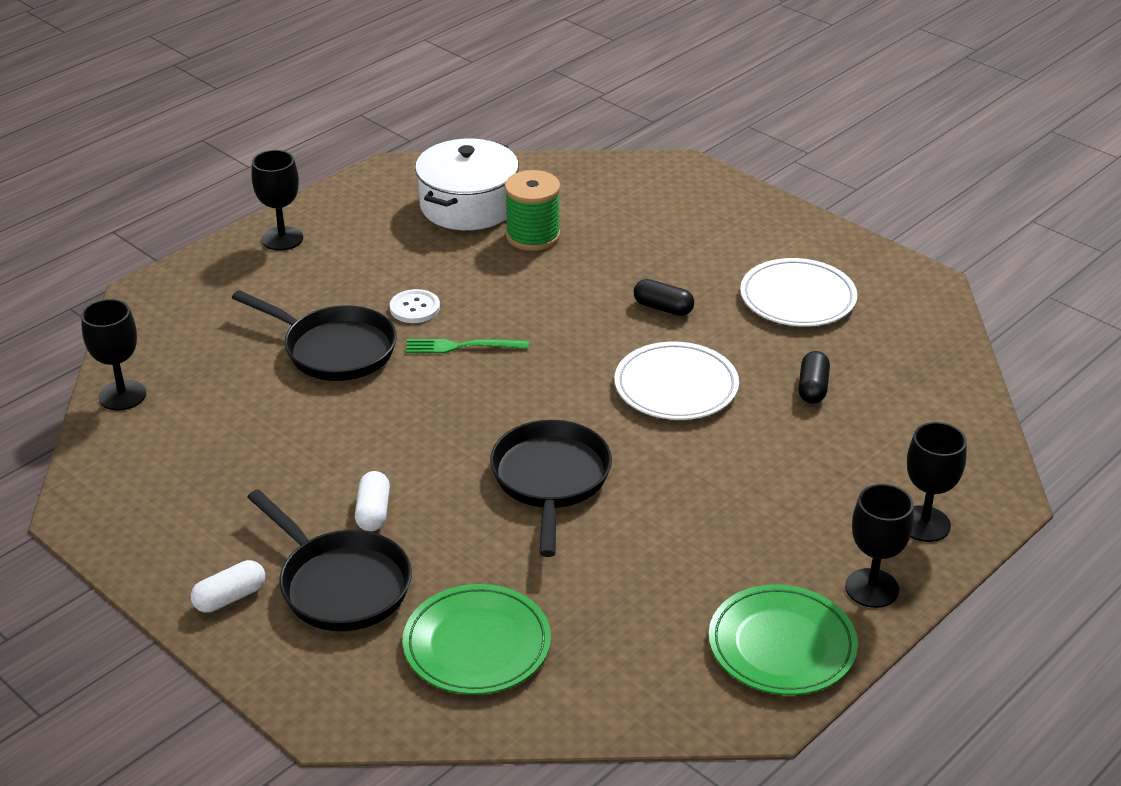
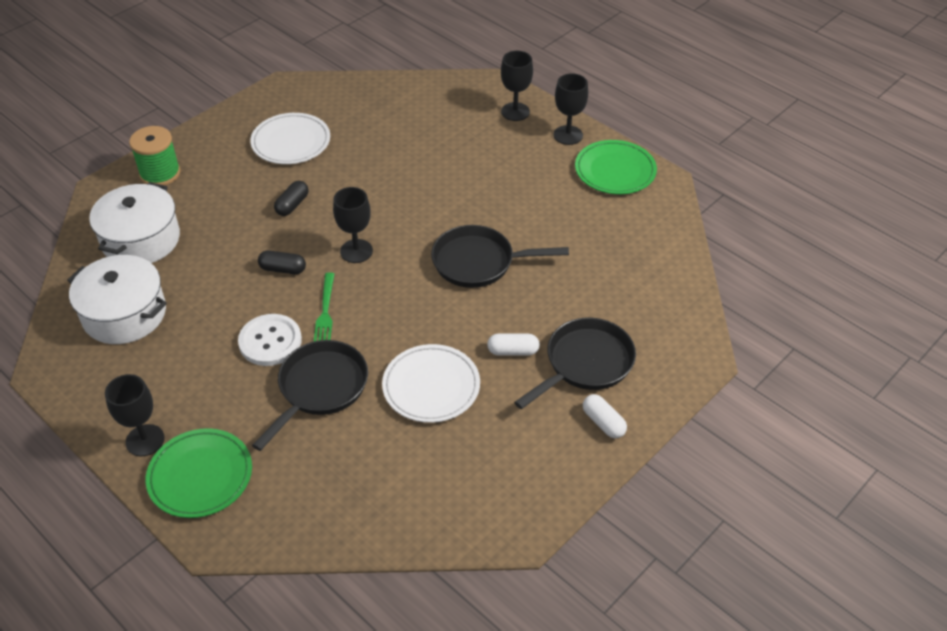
camera: 90 degrees left, 10 degrees up
black goblet [81,299,146,410] -> black goblet moved to [333,187,373,263]
white button [390,289,440,323] -> white button [238,314,302,366], size x1.54
green plate [403,584,551,695] -> green plate moved to [146,428,252,518]
green spool [504,170,560,251] -> green spool moved to [129,126,180,186]
white plate [615,342,739,420] -> white plate moved to [382,344,480,423]
black capsule [798,351,830,404] -> black capsule moved to [258,251,306,274]
none -> white pot [89,182,180,263]

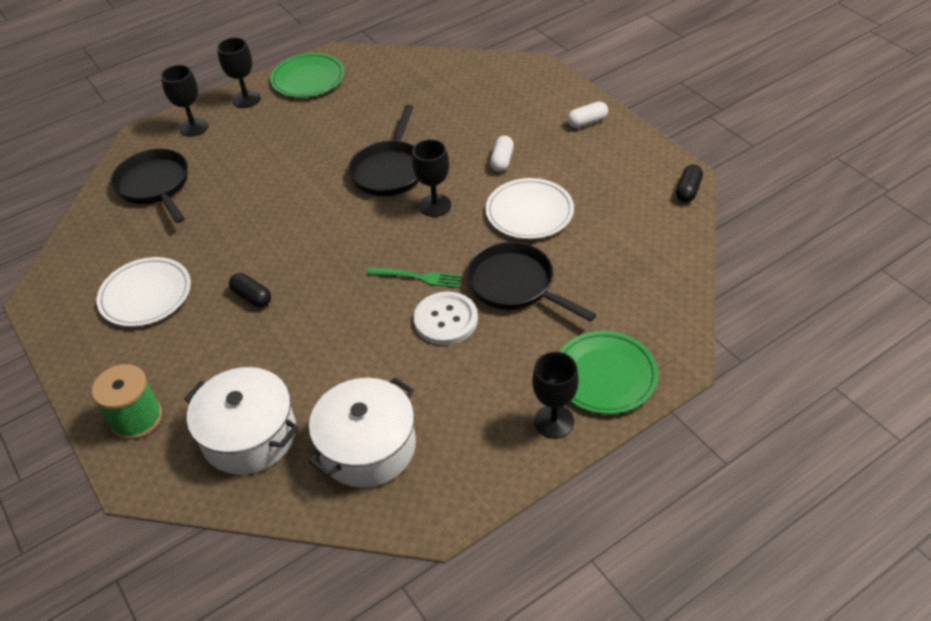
camera: 75 degrees left, 0 degrees up
black capsule [258,251,306,274] -> black capsule moved to [676,165,703,202]
black goblet [333,187,373,263] -> black goblet moved to [412,139,451,217]
black pan [514,317,636,409] -> black pan moved to [111,149,188,223]

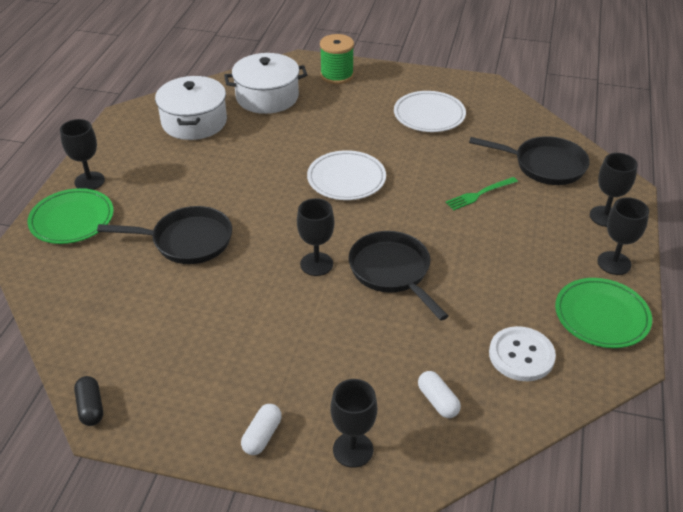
camera: 135 degrees right, 5 degrees down
black capsule [229,273,271,307] -> none
green fork [367,267,462,288] -> green fork moved to [446,177,518,210]
white button [413,292,478,345] -> white button moved to [489,326,556,381]
white plate [485,178,574,239] -> white plate moved to [307,150,386,200]
white capsule [490,136,514,172] -> white capsule moved to [418,371,461,418]
none -> black goblet [331,379,377,468]

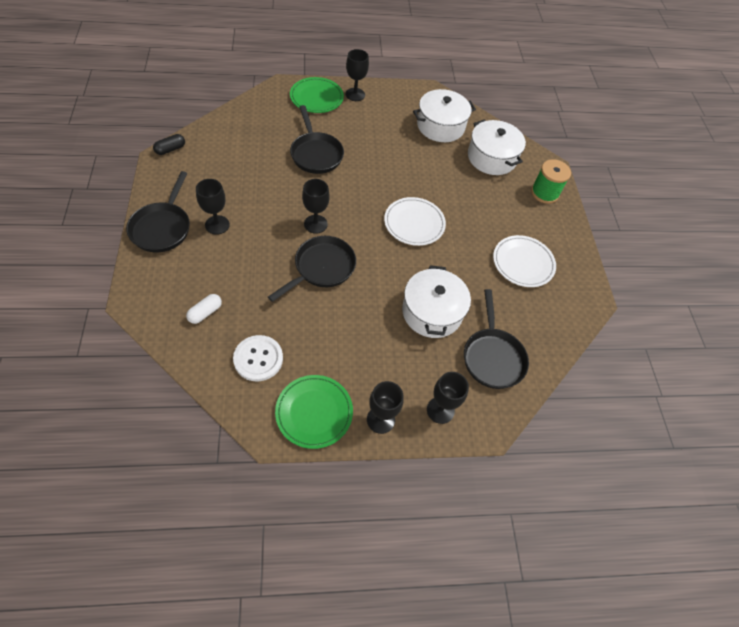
camera: 65 degrees right, 15 degrees up
white capsule [241,404,282,455] -> black pan [126,171,190,252]
black goblet [331,379,377,468] -> black goblet moved to [196,179,230,235]
green fork [446,177,518,210] -> white pot [402,265,471,338]

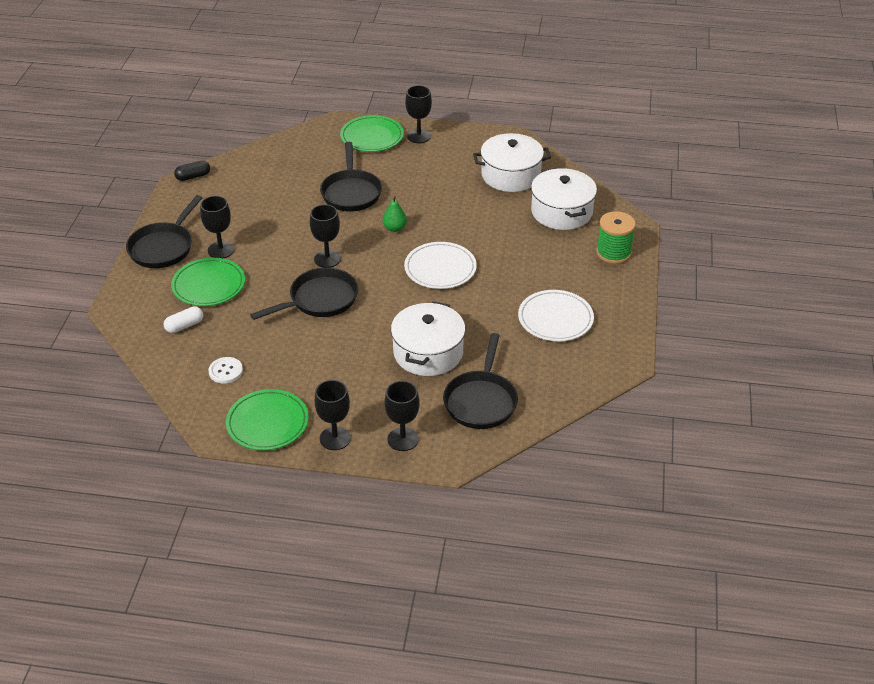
camera: 20 degrees right, 15 degrees down
white button [233,335,283,381] -> white button [208,357,243,383], size x0.65
none -> green plate [171,258,245,306]
none -> green pear [383,196,407,232]

